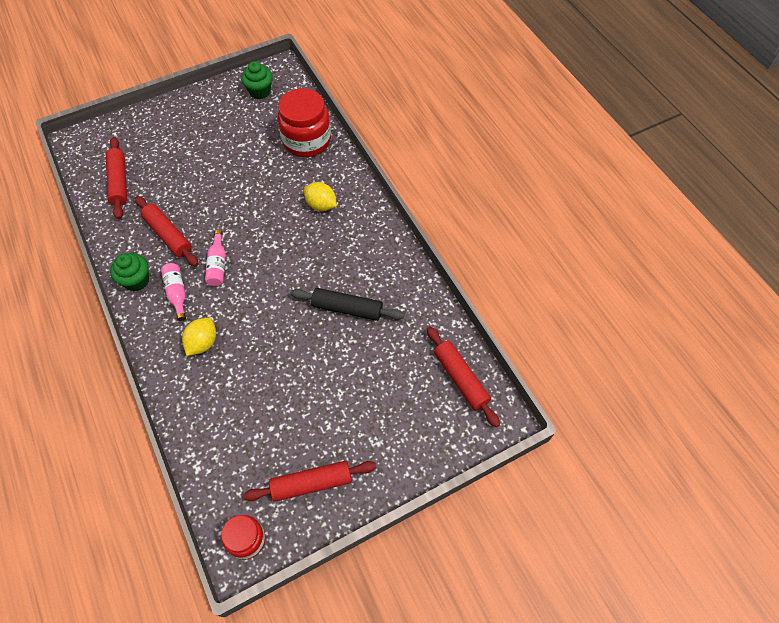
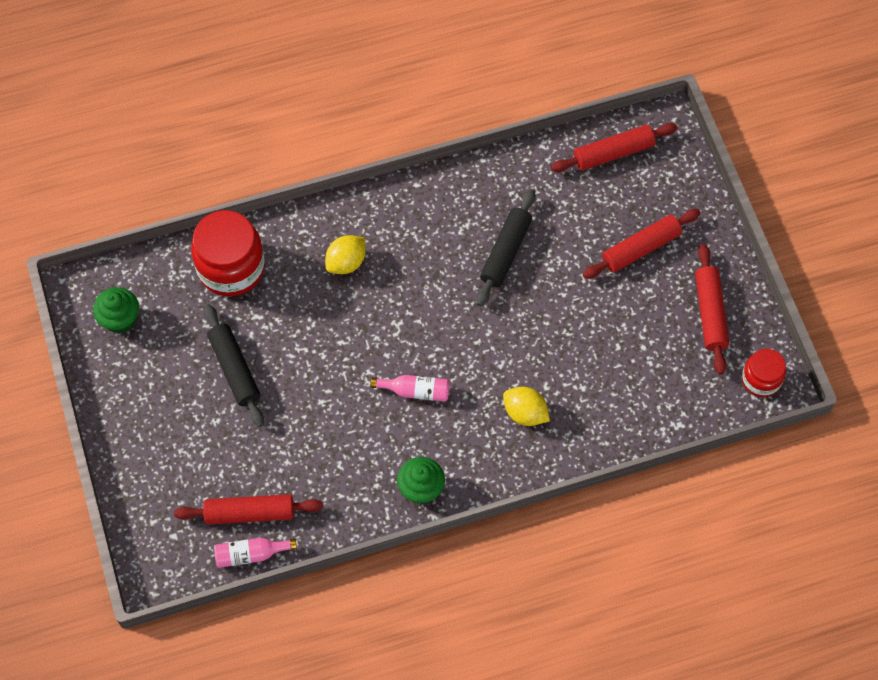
camera: 80 degrees left, 5 degrees up
red rolling pin [135,196,199,267] -> red rolling pin moved to [583,209,701,279]
pink bottle [161,263,186,321] -> pink bottle moved to [214,538,297,568]
none -> black rolling pin [204,304,264,427]

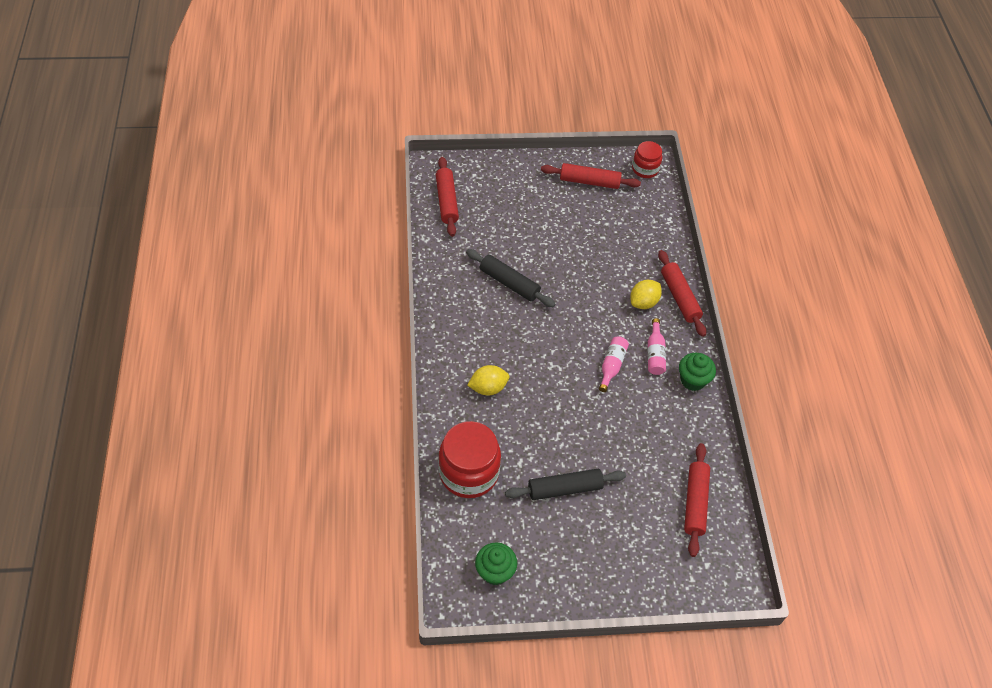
camera: 80 degrees left, 10 degrees down
pink bottle [214,538,297,568] -> pink bottle moved to [648,319,666,375]
yellow lemon [325,235,366,274] -> yellow lemon turned 75 degrees counterclockwise [467,365,509,395]
red rolling pin [583,209,701,279] -> red rolling pin moved to [658,250,706,337]

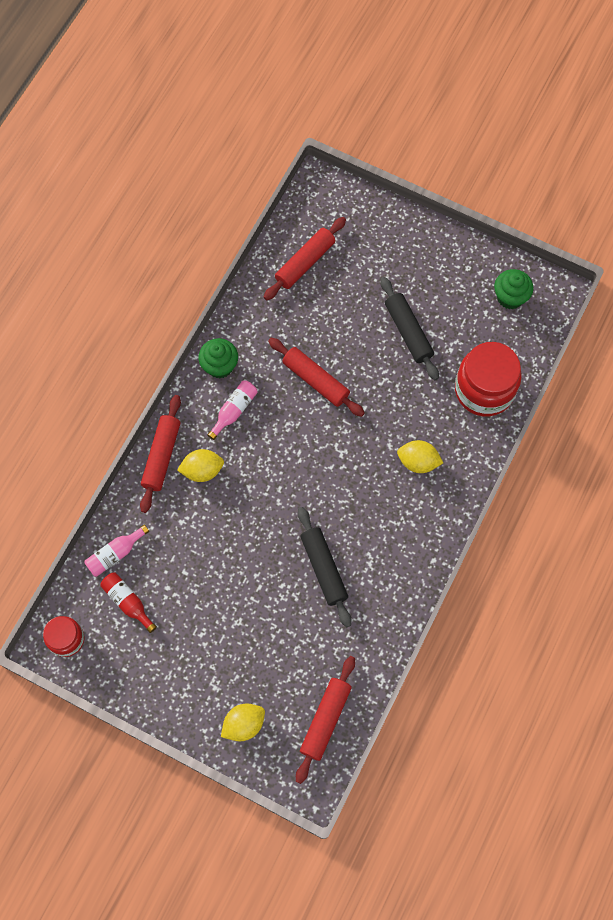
camera: 145 degrees left, 15 degrees up
black rolling pin [505,469,626,500] -> black rolling pin turned 45 degrees clockwise [380,277,439,380]
red rolling pin [541,163,641,189] -> red rolling pin moved to [268,338,365,417]
pink bottle [599,336,629,392] -> pink bottle moved to [84,525,149,577]
none -> red bottle [100,573,157,633]
none -> yellow lemon [221,703,265,741]

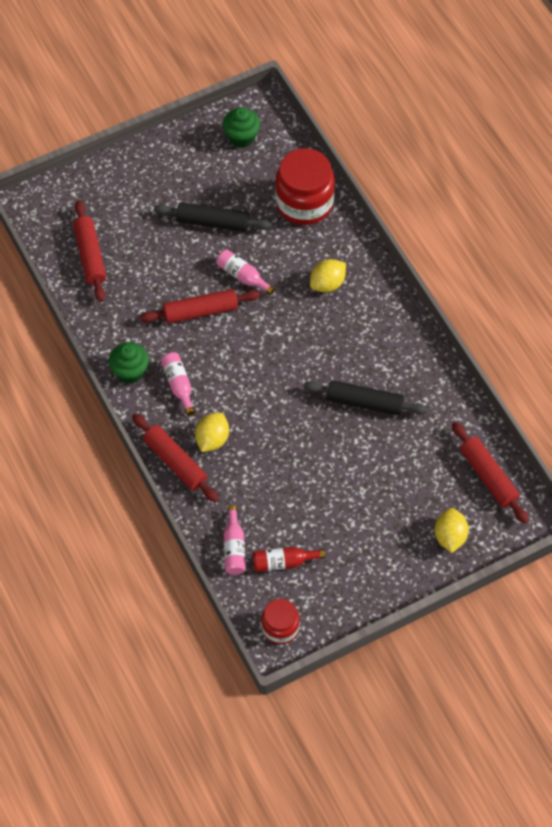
camera: 55 degrees left, 10 degrees down
none -> pink bottle [216,249,275,295]

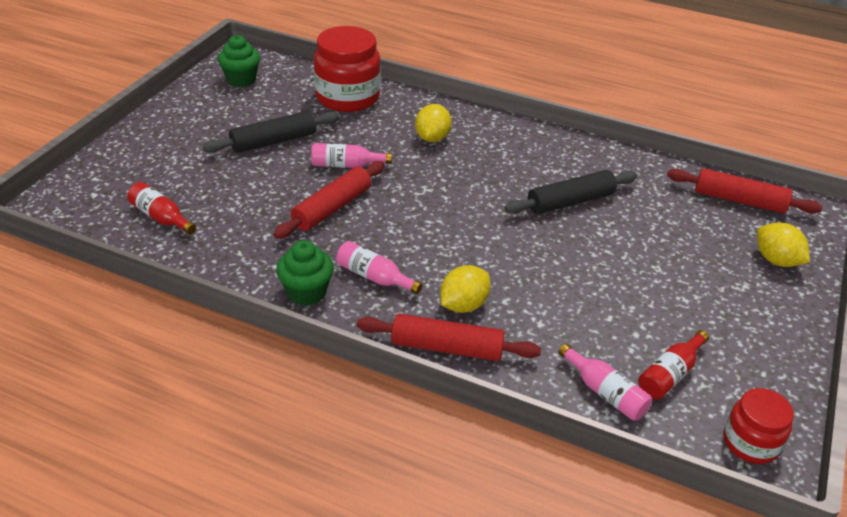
camera: 40 degrees left, 20 degrees down
red rolling pin [73,201,106,302] -> red bottle [127,182,196,235]
yellow lemon [195,413,229,452] -> yellow lemon turned 60 degrees clockwise [440,265,491,313]

